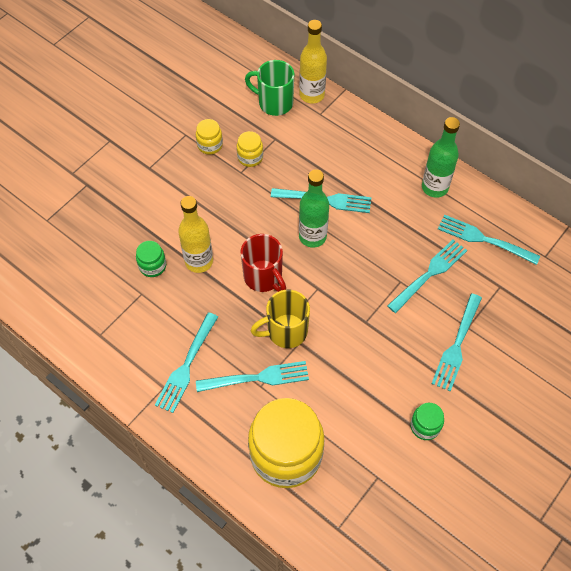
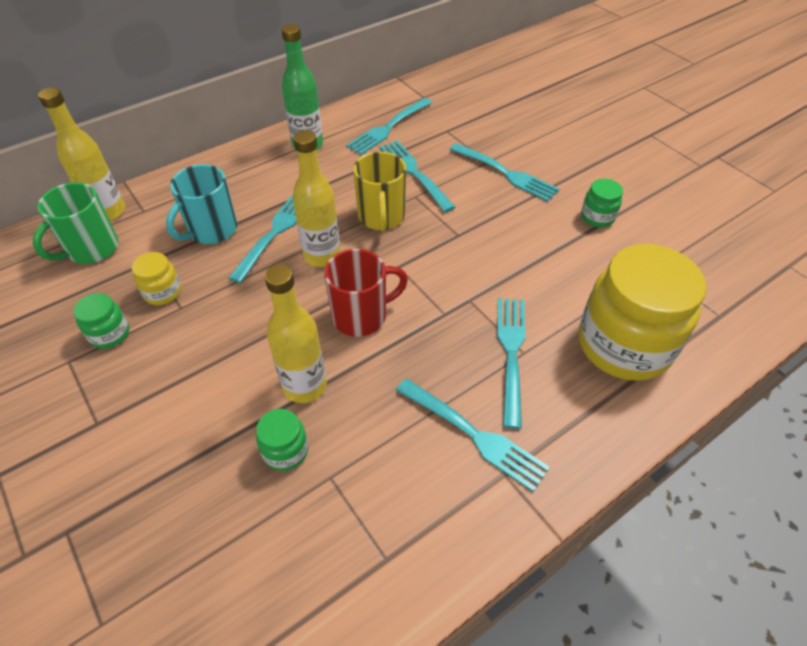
camera: 75 degrees left, 10 degrees down
yellow jar [196,119,223,155] -> green jar [73,293,129,349]
yellow mug [251,290,310,348] -> yellow mug moved to [353,152,406,231]
green bottle [299,169,329,248] -> yellow bottle [293,130,341,267]
none -> turquoise mug [166,164,237,244]

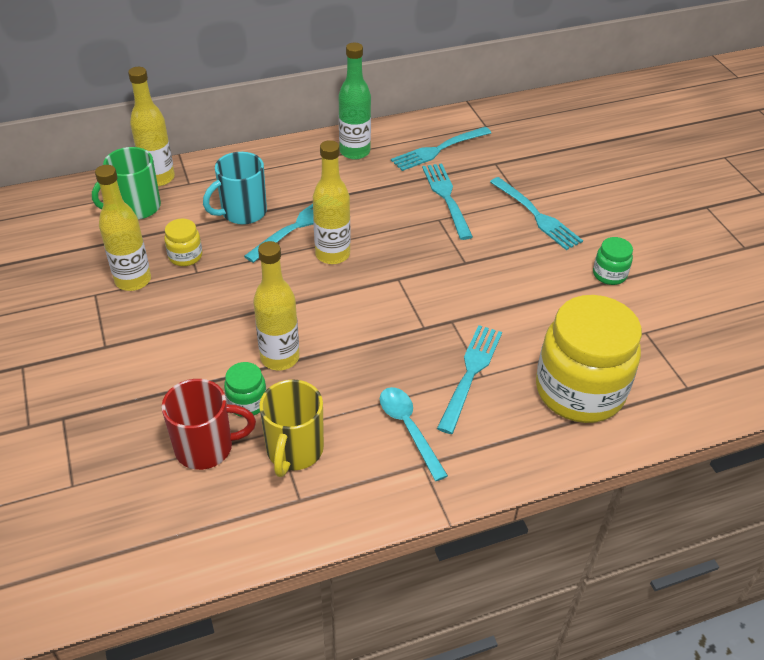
camera: 15 degrees right, 5 degrees down
green jar [73,293,129,349] -> yellow bottle [95,165,151,291]
red mug [324,249,408,337] -> red mug moved to [162,379,256,470]
yellow mug [353,152,406,231] -> yellow mug moved to [259,379,324,477]
turquoise fork [396,378,550,492] -> turquoise spoon [380,387,448,481]

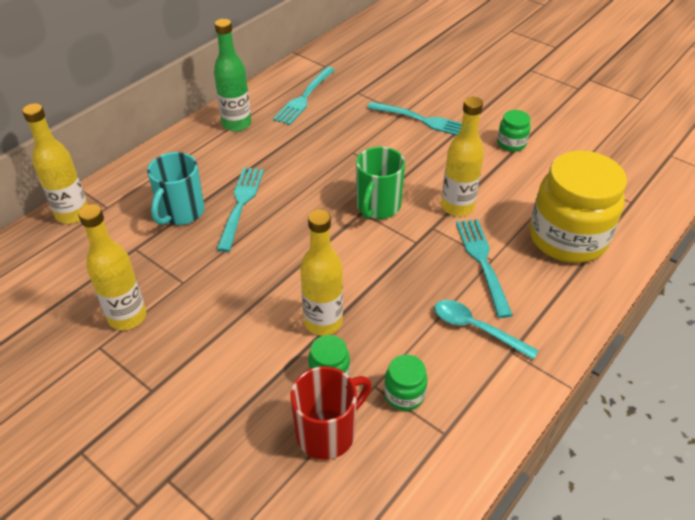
camera: 30 degrees left, 0 degrees up
green mug [92,147,161,220] -> green mug moved to [356,147,405,219]
yellow jar [164,219,202,266] -> none
yellow mug [259,379,324,477] -> green jar [384,354,428,411]
yellow bottle [313,140,351,264] -> yellow bottle moved to [441,97,484,216]
turquoise fork [422,163,473,240] -> none

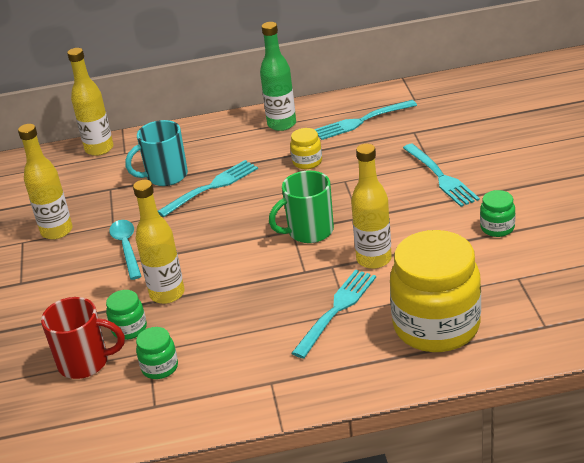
camera: 45 degrees right, 10 degrees down
turquoise spoon [434,300,539,360] -> turquoise spoon moved to [109,220,141,280]
none -> yellow jar [290,128,322,169]

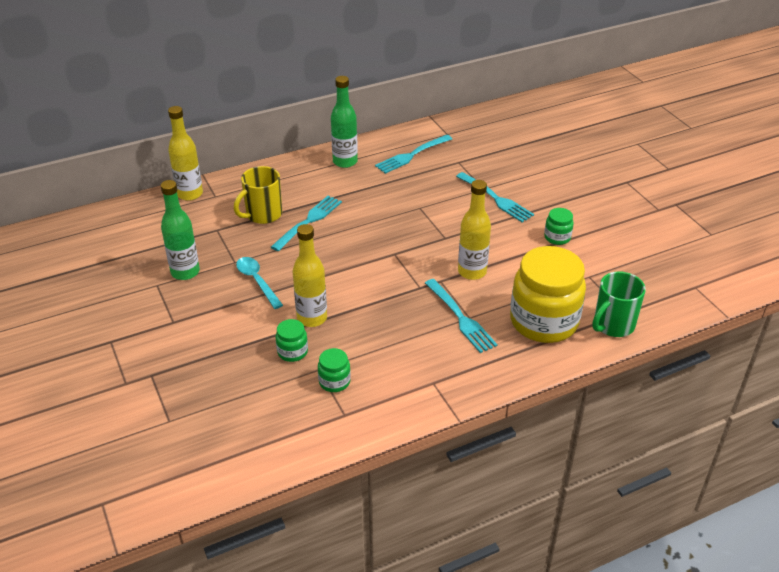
camera: 20 degrees left, 5 degrees up
yellow bottle [18,124,72,240] -> green bottle [161,180,200,280]
red mug [41,297,125,379] -> none
turquoise mug [125,120,188,186] -> yellow mug [234,166,282,224]
green mug [269,171,334,243] -> green mug moved to [592,271,646,337]
yellow jar [290,128,322,169] -> none
turquoise fork [292,270,376,358] -> turquoise fork turned 135 degrees clockwise [425,279,498,353]

